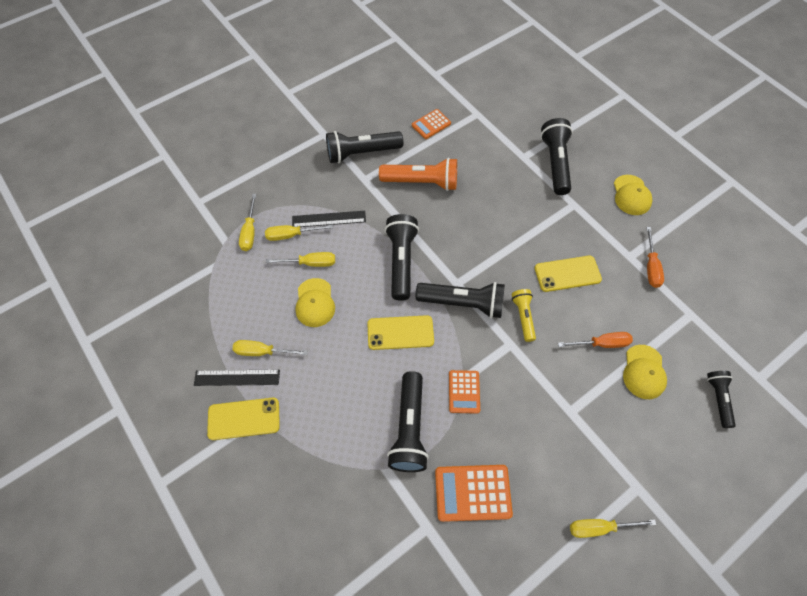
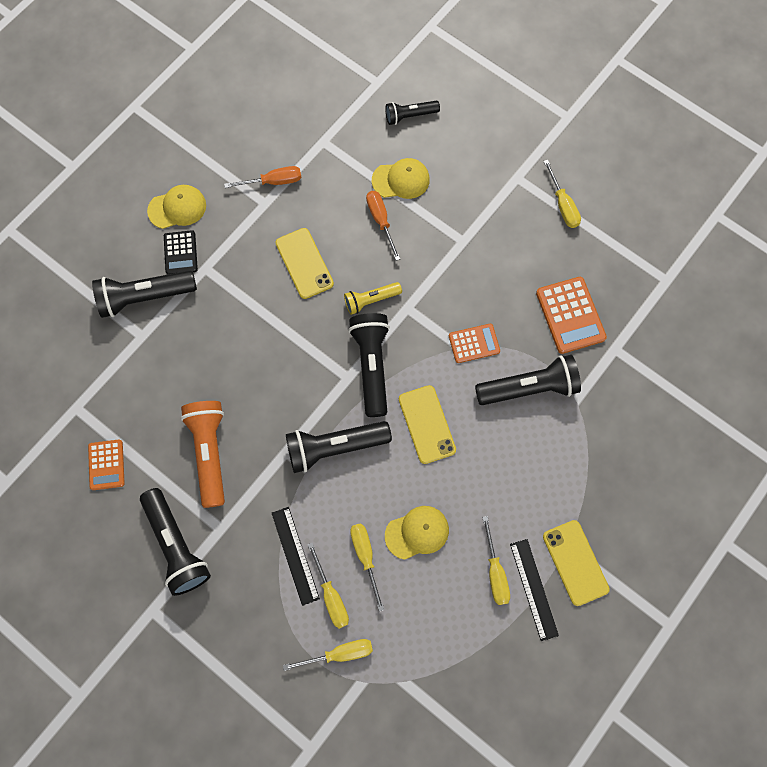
camera: 105 degrees left, 10 degrees up
orange calculator [412,109,451,139] -> orange calculator turned 45 degrees clockwise [88,439,125,490]
none -> black calculator [164,230,198,275]

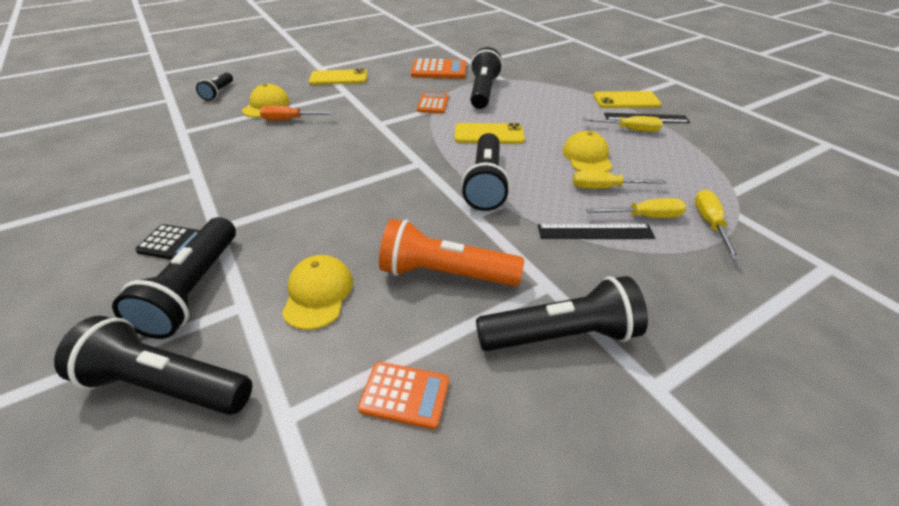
camera: 70 degrees left, 30 degrees down
yellow cap [147,185,206,229] -> yellow cap moved to [282,255,353,330]
orange screwdriver [224,166,302,188] -> none
yellow phone [275,228,334,299] -> yellow phone moved to [309,69,367,85]
yellow flashlight [344,282,402,315] -> none
black flashlight [348,313,390,417] -> black flashlight moved to [54,316,252,415]
yellow screwdriver [543,160,581,228] -> none

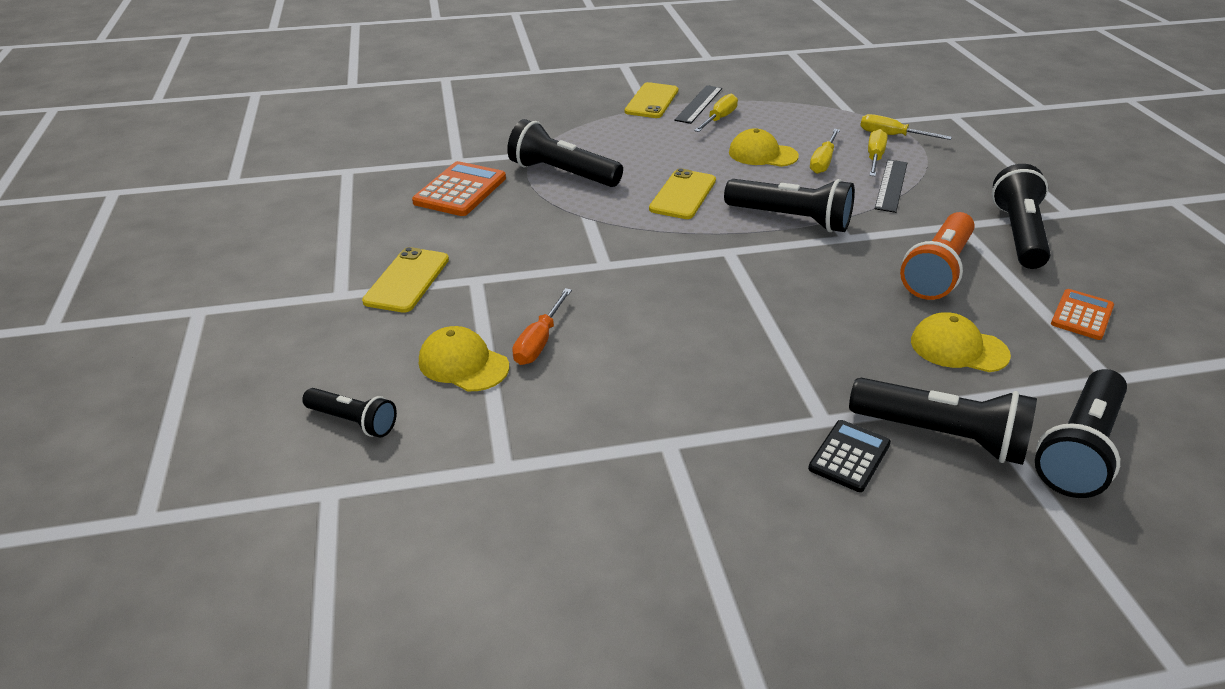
camera: 70 degrees left, 5 degrees down
orange calculator [417,92,449,113] -> none

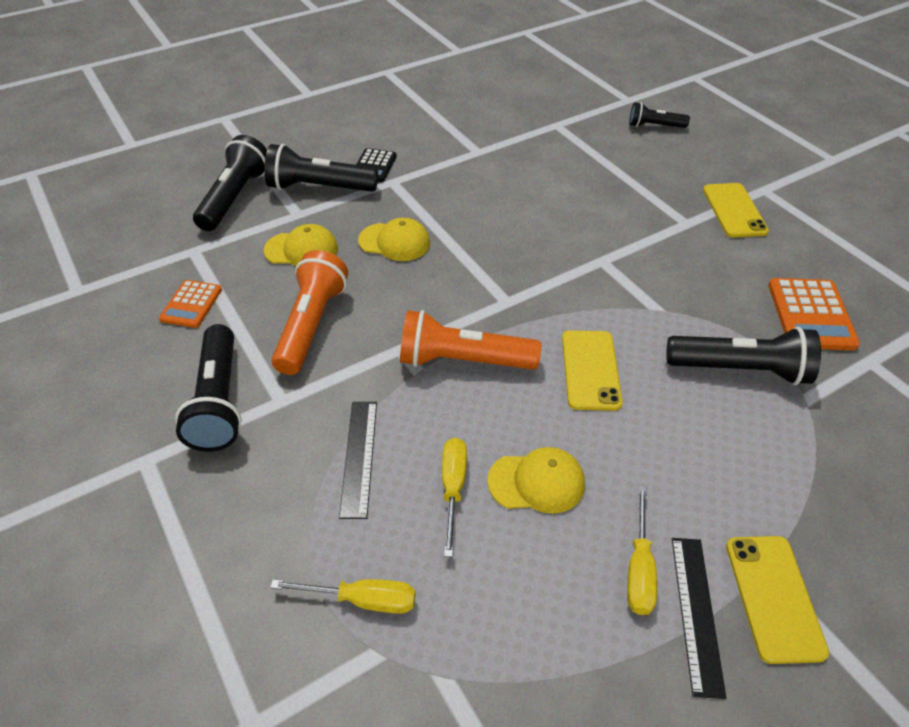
camera: 160 degrees right, 10 degrees up
yellow cap [419,326,509,391] -> yellow cap moved to [358,218,430,261]
orange screwdriver [512,288,572,365] -> none
black flashlight [724,179,855,232] -> orange flashlight [400,310,541,370]
yellow screwdriver [868,129,887,176] -> none

